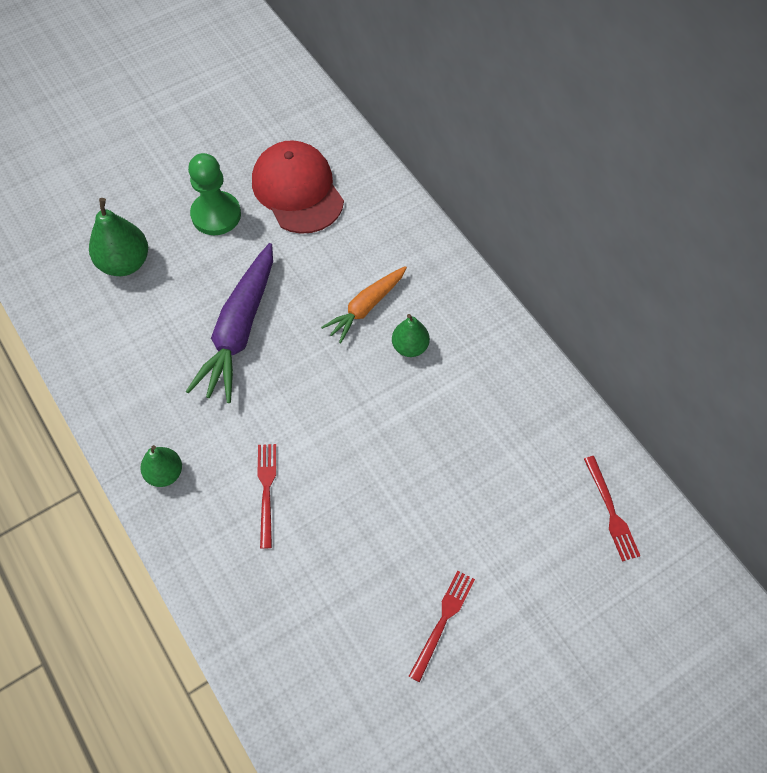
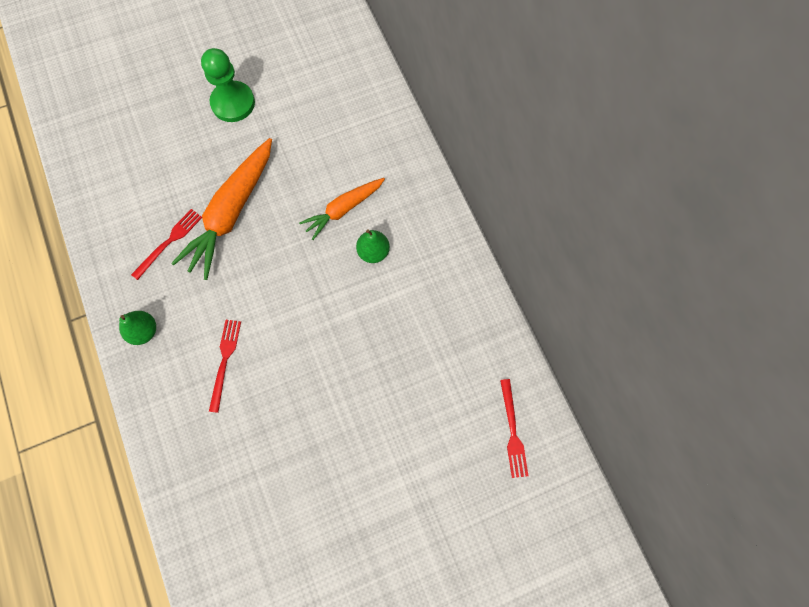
camera: 10 degrees right, 10 degrees up
green pear [89,198,148,276] -> none
purple carrot [186,243,273,403] -> orange carrot [171,138,272,280]
red cap [252,140,344,234] -> none
red fork [409,570,475,682] -> red fork moved to [131,209,202,280]

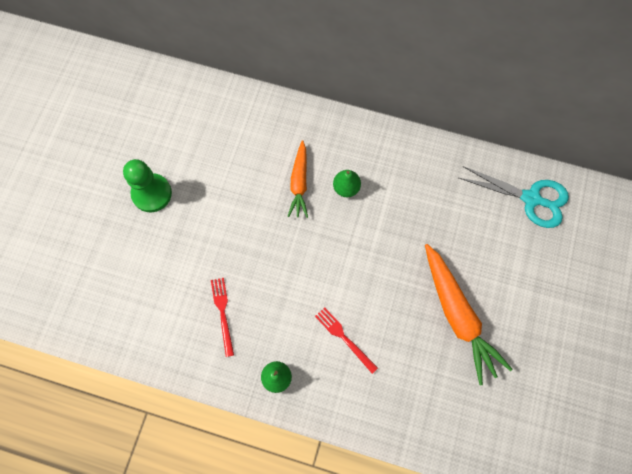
camera: 50 degrees left, 0 degrees up
orange carrot [171,138,272,280] -> orange carrot moved to [425,244,512,385]
red fork [500,379,528,478] -> turquoise scissors [459,166,569,228]

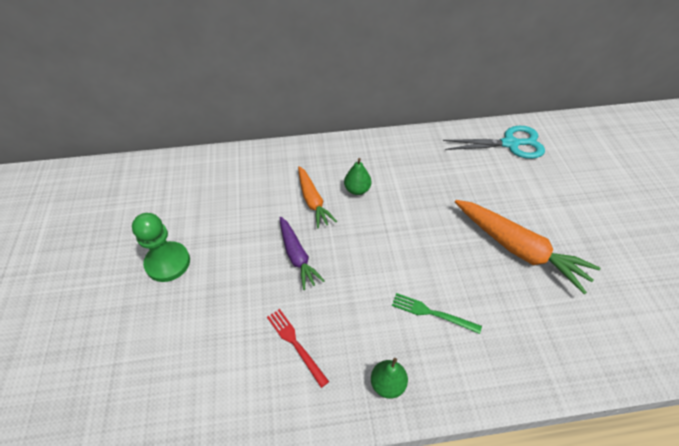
camera: 25 degrees left, 20 degrees down
red fork [315,307,378,374] -> green fork [392,293,482,334]
none -> purple carrot [280,217,325,290]

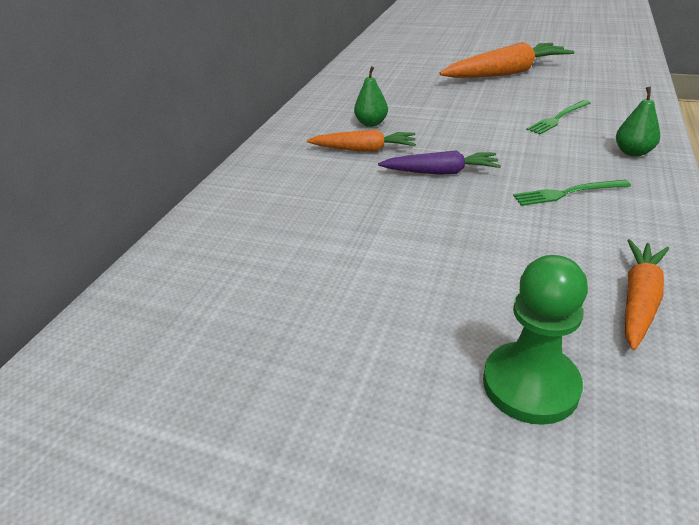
camera: 60 degrees left, 15 degrees down
green pawn [132,213,190,282] -> green pawn moved to [483,255,588,425]
red fork [267,309,329,388] -> green fork [513,180,631,206]
turquoise scissors [443,126,545,159] -> none
none -> orange carrot [625,239,669,350]

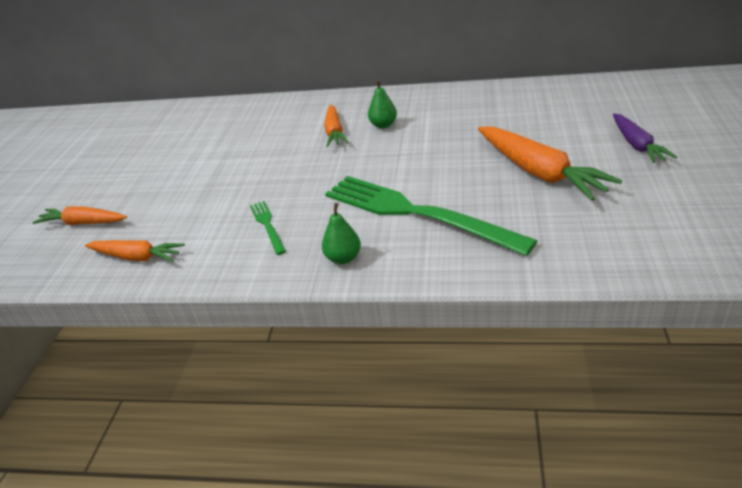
camera: 80 degrees right, 0 degrees up
purple carrot [378,150,501,175] -> purple carrot moved to [613,113,677,163]
green pawn [483,255,588,425] -> orange carrot [32,207,127,225]
green fork [526,100,590,134] -> green fork [325,176,537,256], size x2.34

